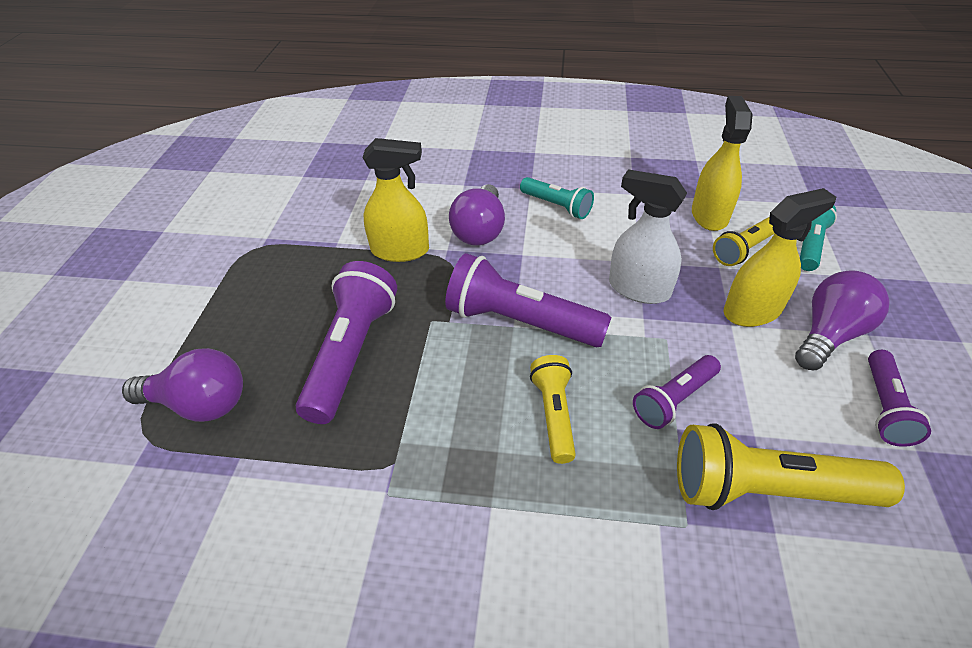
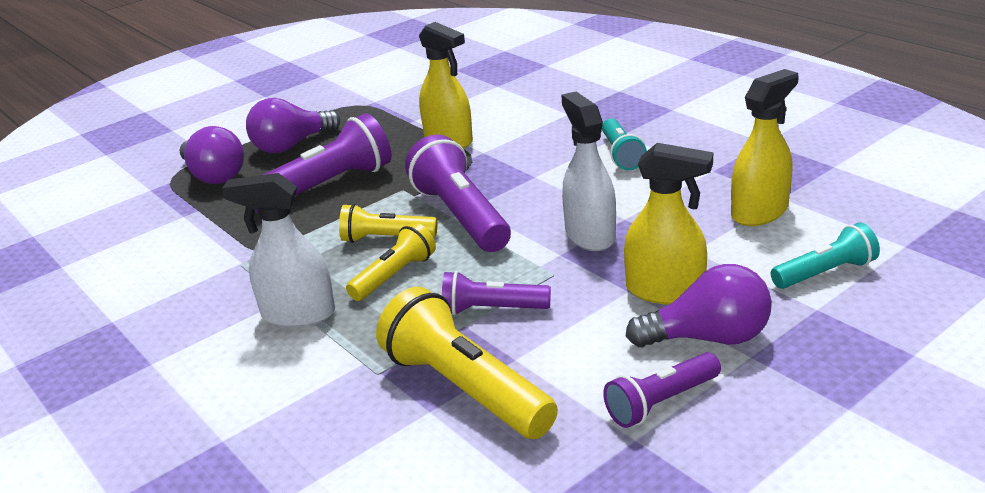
camera: 45 degrees right, 15 degrees down
purple light bulb [449,184,505,245] -> purple light bulb moved to [246,98,340,153]
yellow flashlight [713,217,774,266] -> yellow flashlight moved to [339,204,437,243]
none -> white spray bottle [222,173,335,328]

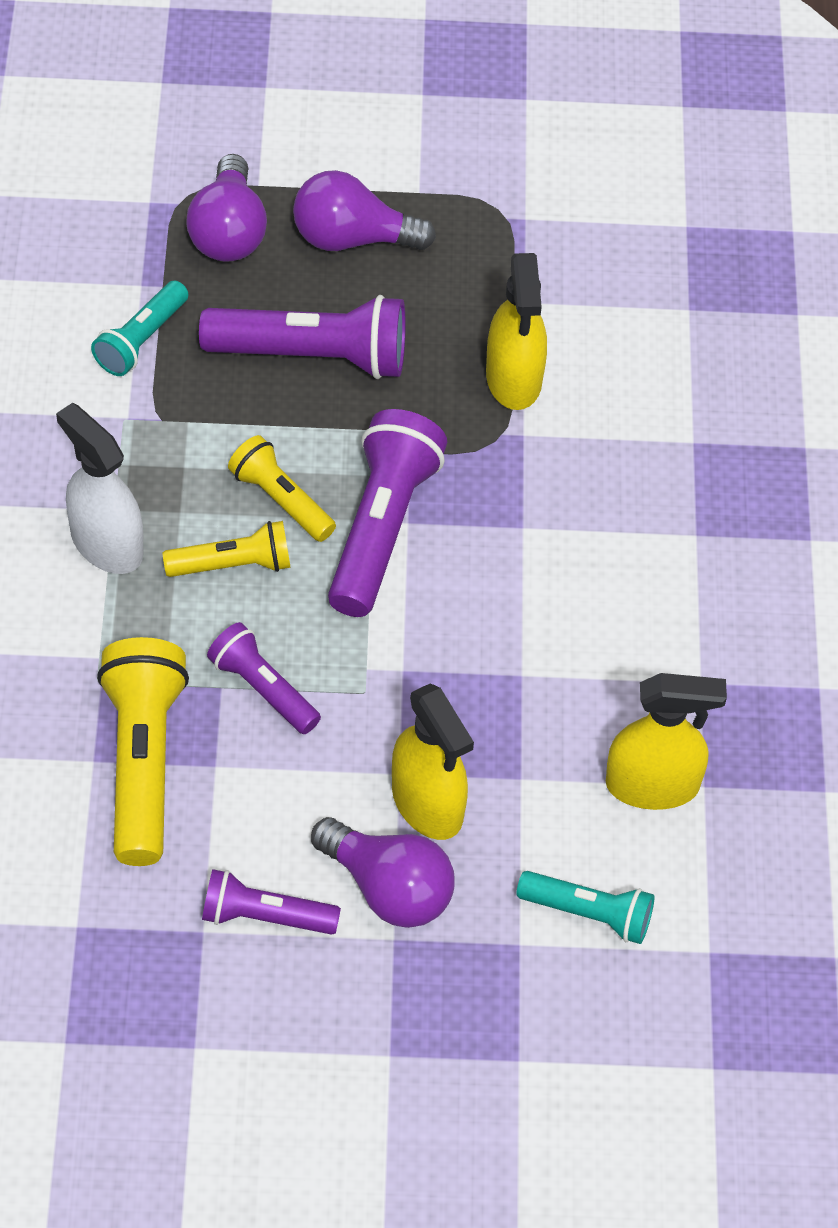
camera: 35 degrees right, 25 degrees up
white spray bottle [561,92,616,251] -> none
turquoise flashlight [602,118,647,170] -> turquoise flashlight moved to [91,281,188,376]

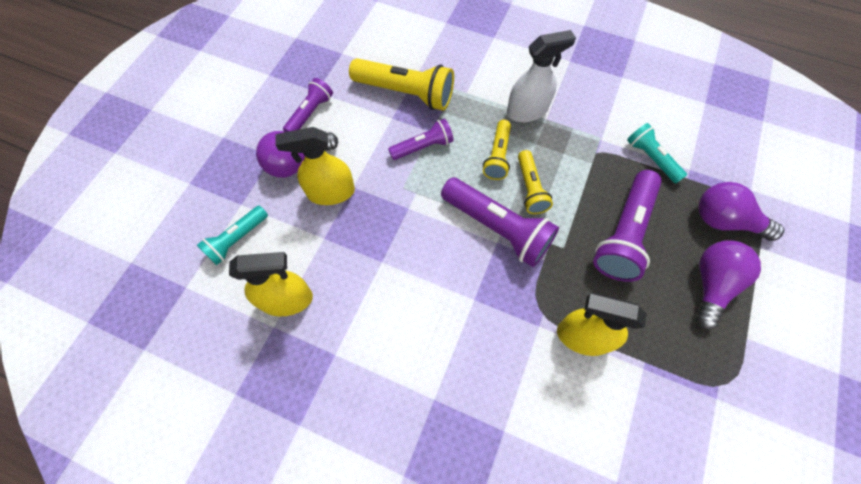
camera: 115 degrees right, 10 degrees up
yellow flashlight [228,435,336,542] -> yellow flashlight turned 105 degrees clockwise [518,150,553,214]
yellow spray bottle [606,673,727,810] -> yellow spray bottle turned 120 degrees counterclockwise [229,252,313,317]

